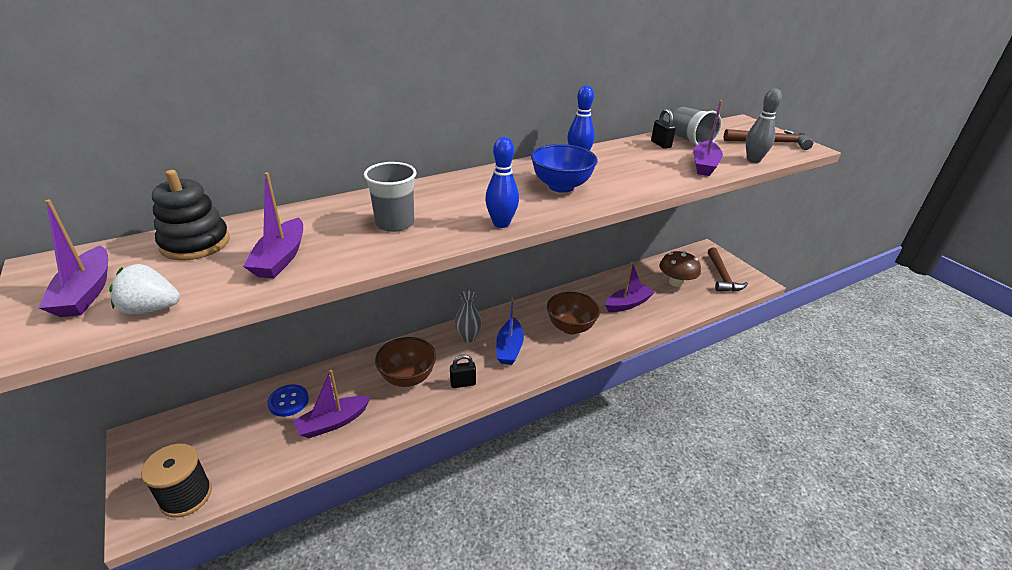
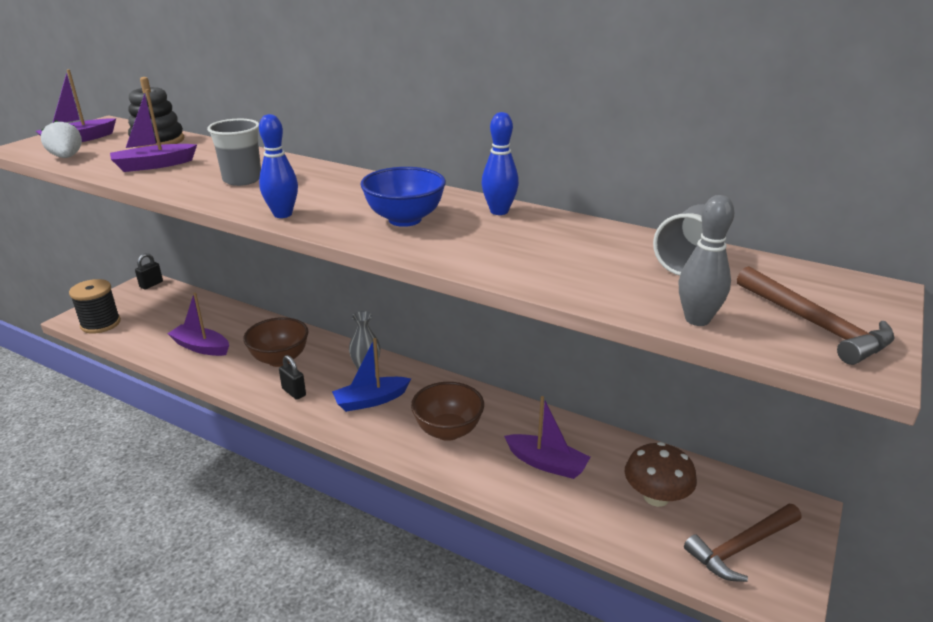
camera: 60 degrees right, 5 degrees down
blue button [267,384,309,417] -> none
black padlock [651,109,676,149] -> black padlock moved to [135,253,163,290]
purple boat [693,100,723,176] -> none

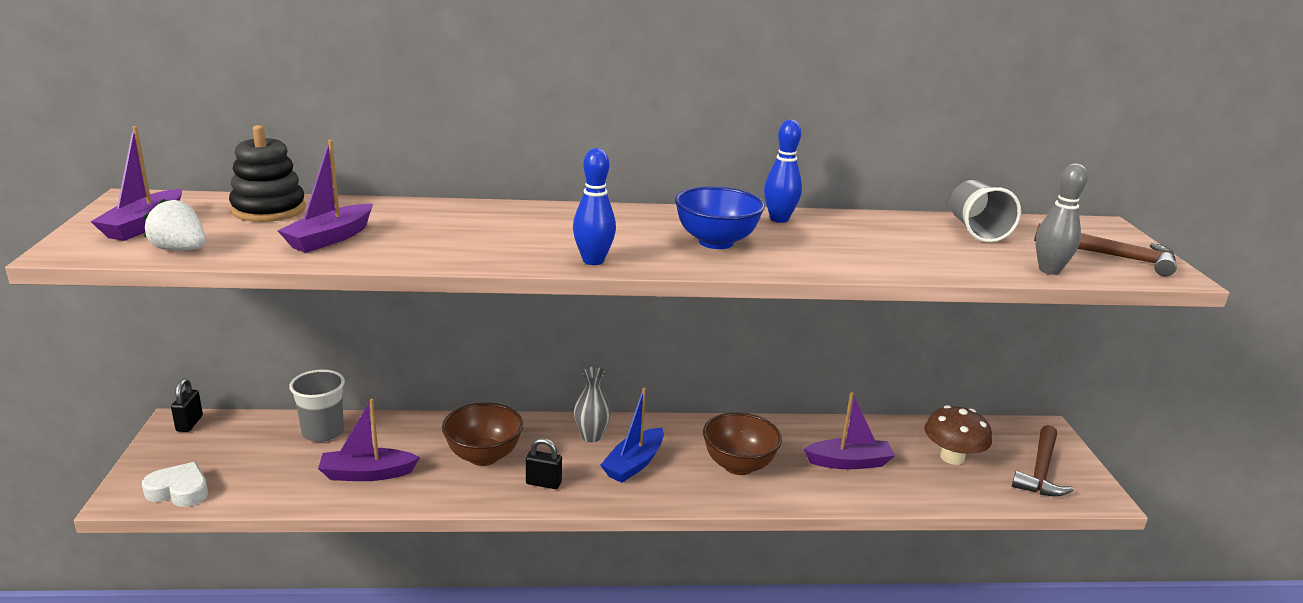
camera: 35 degrees left, 5 degrees down
black spool [69,279,121,333] -> white heart [142,462,208,507]
grey cup [207,119,261,186] -> grey cup moved to [289,369,345,442]

